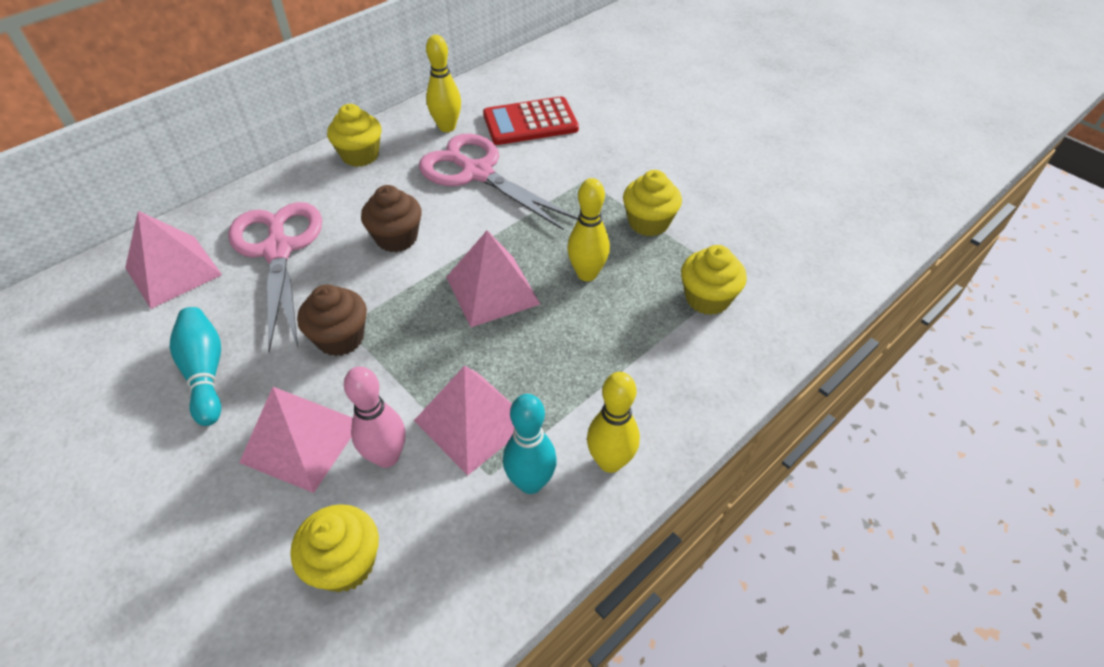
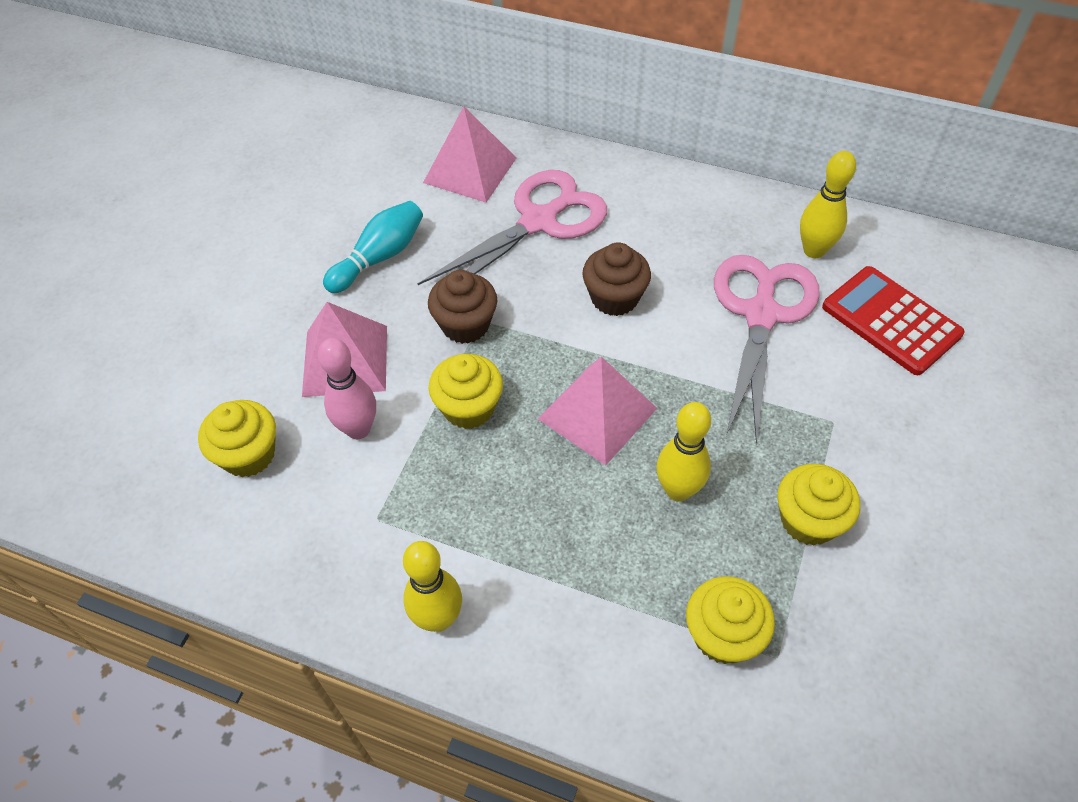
camera: 65 degrees right, 5 degrees up
yellow cupcake [327,104,381,167] -> yellow cupcake moved to [429,354,503,429]
pink pyramid [414,366,515,475] -> none
turquoise bowling pin [503,394,557,494] -> none

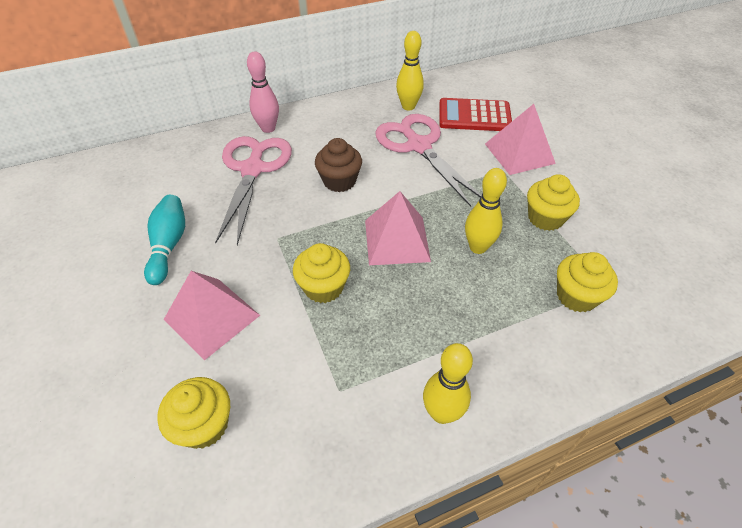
camera: 45 degrees left, 5 degrees down
pink bowling pin [318,338,376,439] -> pink bowling pin moved to [247,51,279,133]
pink pyramid [423,107,517,202] -> pink pyramid moved to [485,104,556,175]
brown cupcake [428,270,497,344] -> none

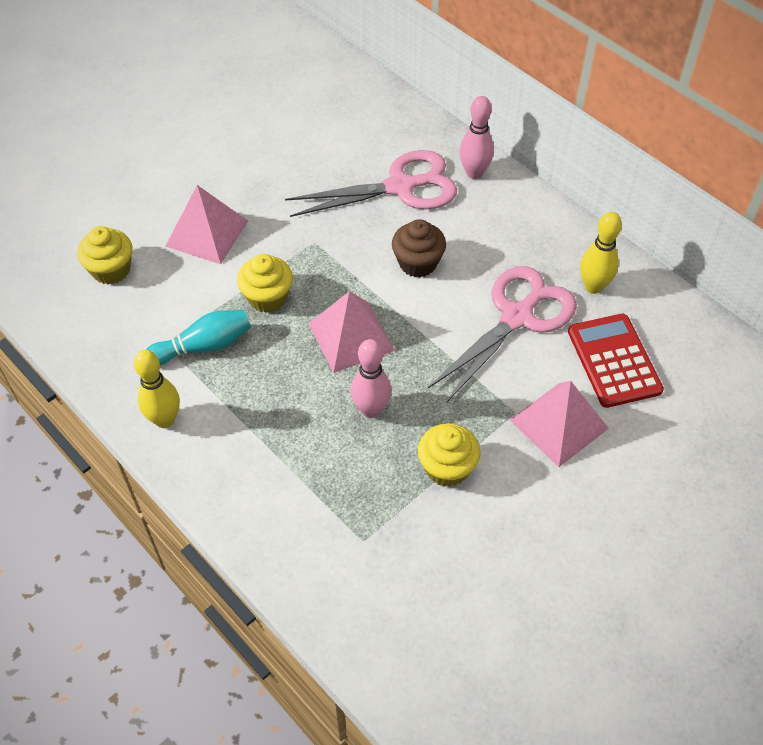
camera: 70 degrees right, 5 degrees up
turquoise bowling pin [144,195,185,285] -> turquoise bowling pin moved to [146,310,251,365]
yellow bowling pin [465,168,507,254] -> pink bowling pin [351,339,391,418]
yellow cupcake [557,252,618,312] -> none

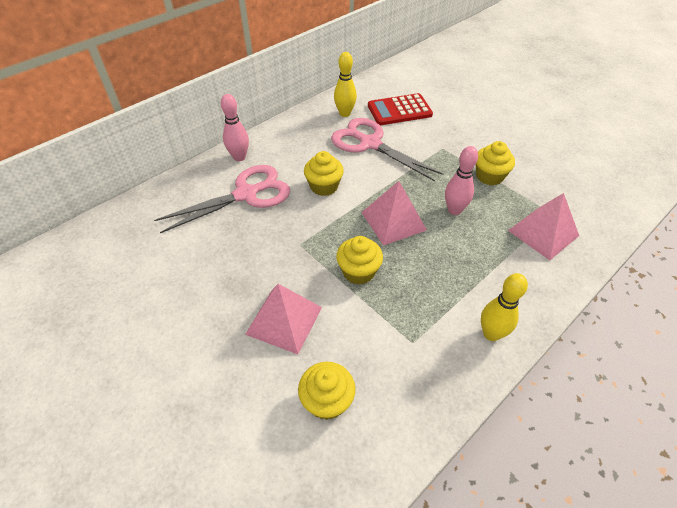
camera: 90 degrees left, 5 degrees down
turquoise bowling pin [146,310,251,365] -> none
pink scissors [285,150,457,217] -> pink scissors turned 75 degrees clockwise [154,165,290,233]
brown cupcake [392,219,446,277] -> yellow cupcake [304,151,344,196]
pink pyramid [510,381,609,467] -> pink pyramid moved to [508,193,579,260]

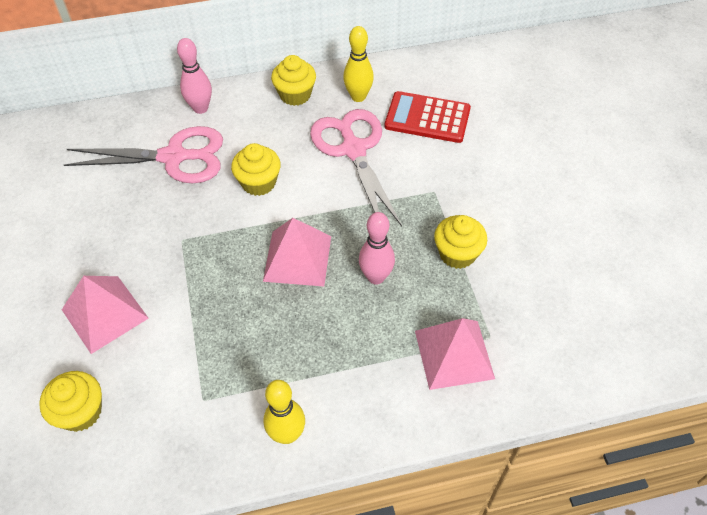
camera: 30 degrees right, 5 degrees up
yellow cupcake [336,236,383,285] -> yellow cupcake moved to [271,55,316,106]

